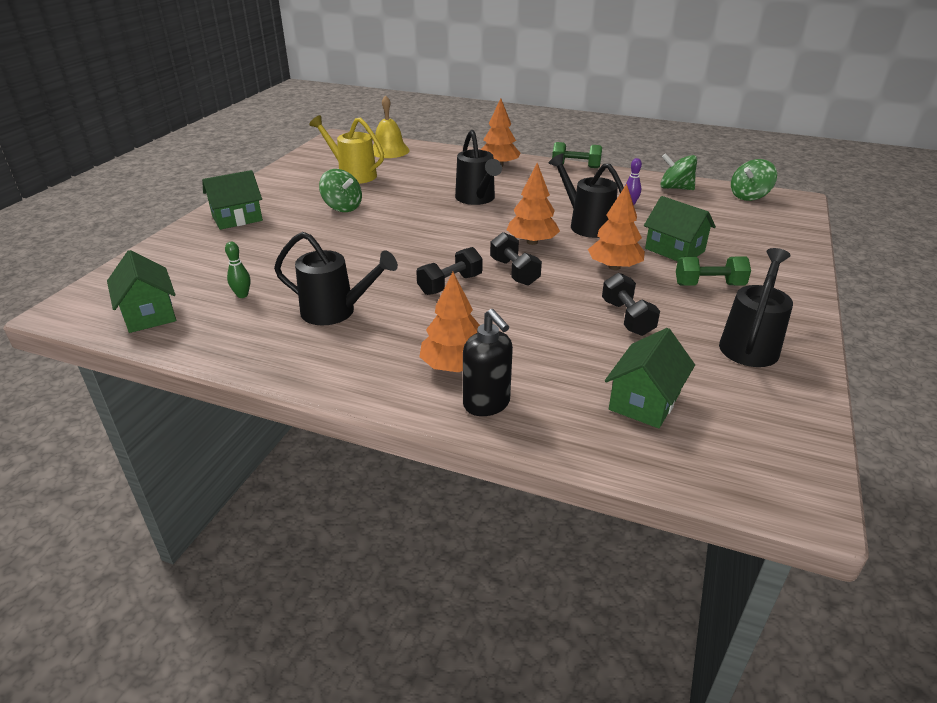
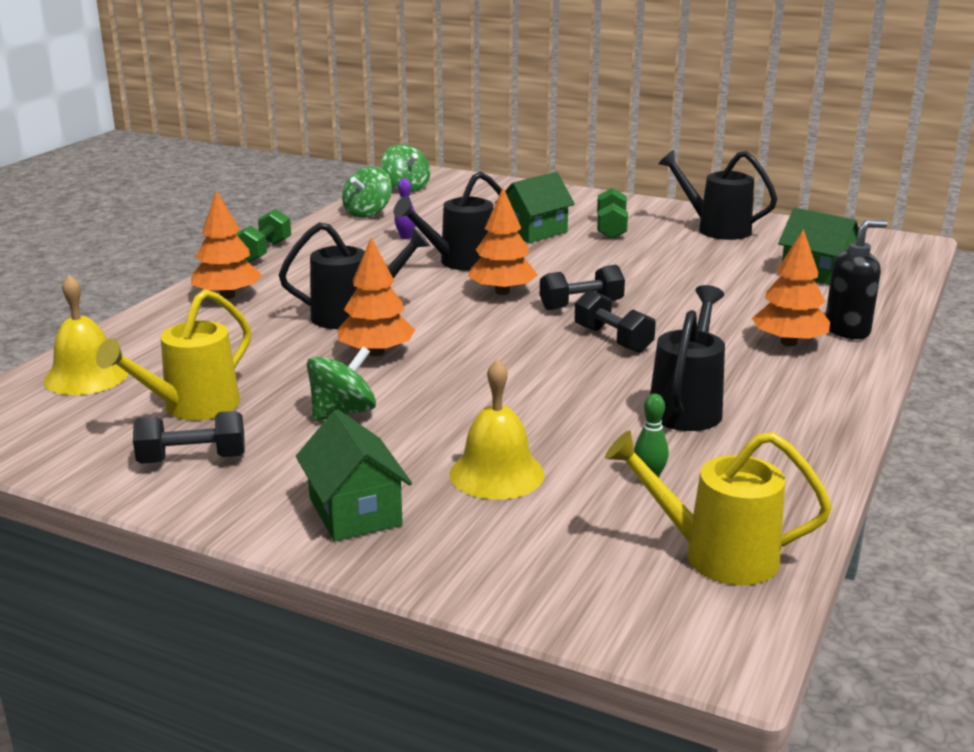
camera: 85 degrees left, 10 degrees down
green house [107,250,176,333] -> yellow watering can [605,431,832,585]
orange tree [588,184,645,270] -> orange tree moved to [337,238,415,356]
black dumbbell [602,273,660,336] -> black dumbbell moved to [133,411,245,464]
none -> yellow bell [450,359,545,500]

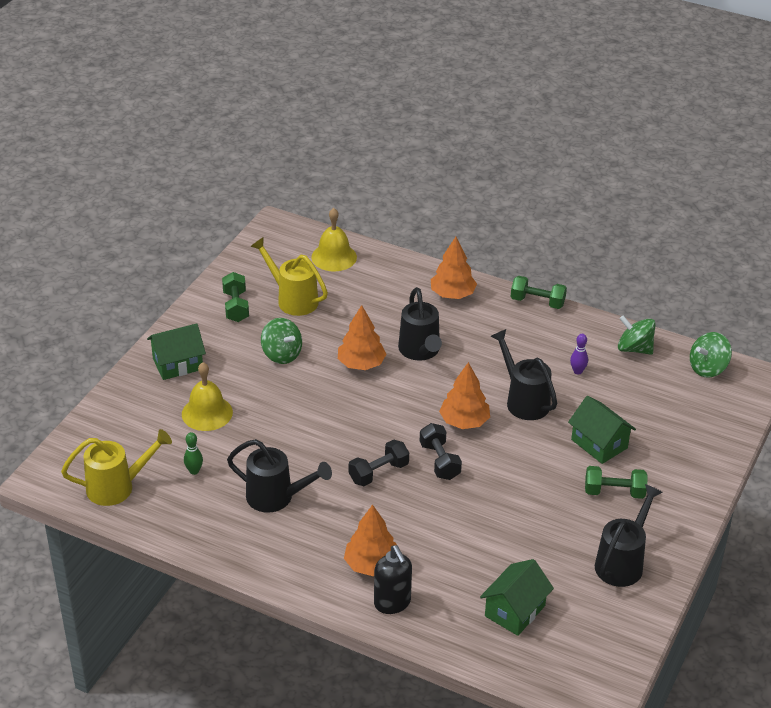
camera: 90 degrees right, 15 degrees up
black dumbbell [133,411,245,464] -> green dumbbell [222,272,249,322]
yellow watering can [605,431,832,585] -> yellow watering can turned 60 degrees clockwise [61,429,172,506]

